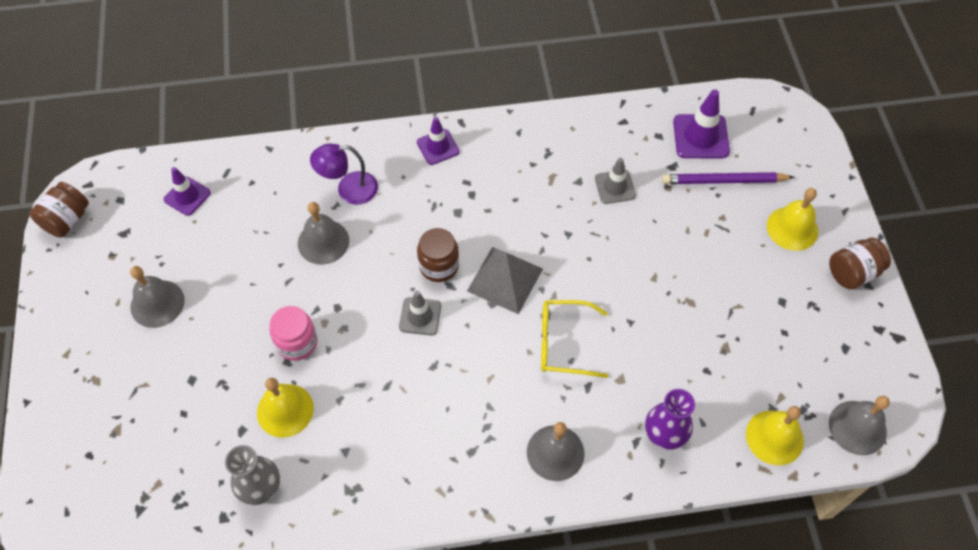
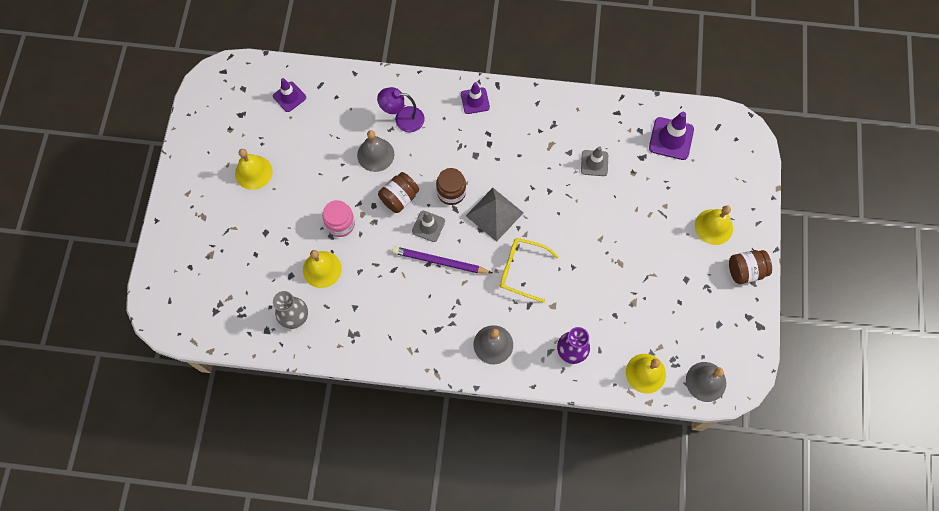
camera: 15 degrees right, 10 degrees up
brown jar [30,182,89,238] -> brown jar moved to [378,172,419,213]
grey bell [130,266,185,328] -> yellow bell [235,149,273,190]
purple pencil [662,172,794,184] -> purple pencil moved to [392,247,492,274]

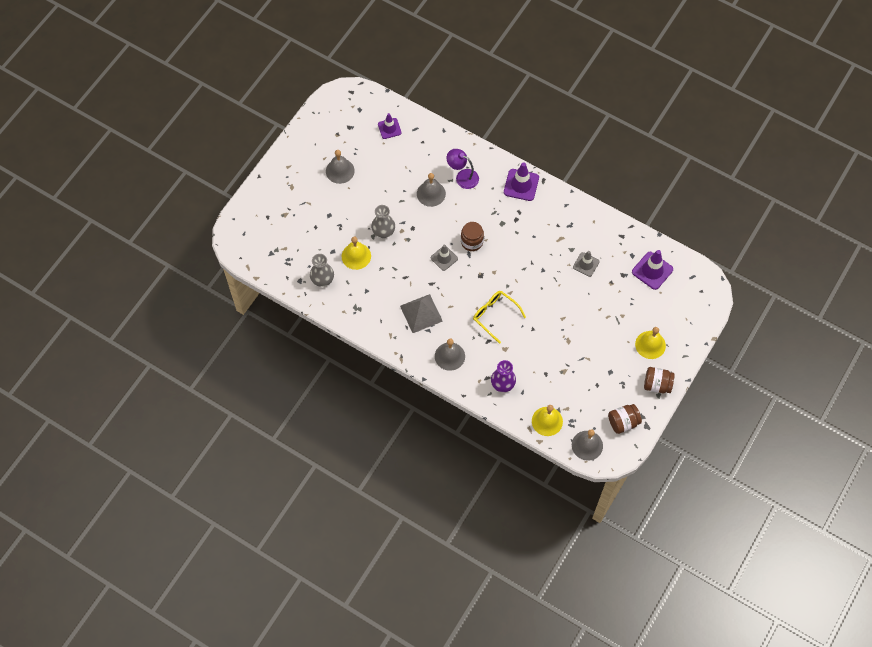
camera: 25 degrees right, 5 degrees down
yellow bell [235,149,273,190] -> grey bell [326,150,355,184]
pink jar [323,200,355,237] -> grey vase [371,205,395,238]
brown jar [378,172,419,213] -> brown jar moved to [608,404,642,434]
purple pencil [392,247,492,274] -> none
purple traffic cone [461,82,490,114] -> purple traffic cone [504,162,539,201], size x1.51
grey pyramid [466,188,524,242] -> grey pyramid moved to [400,294,443,333]

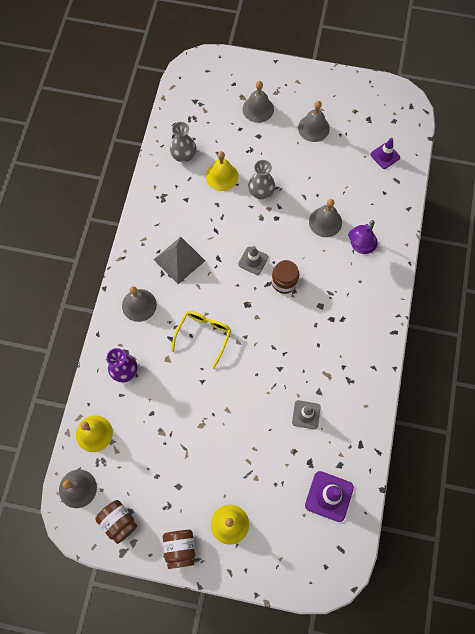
camera: 70 degrees right, 5 degrees up
purple lamp [447,149,479,189] -> purple lamp turned 150 degrees counterclockwise [349,220,378,254]
purple traffic cone [504,162,539,201] -> none
none -> grey bell [243,81,274,123]

